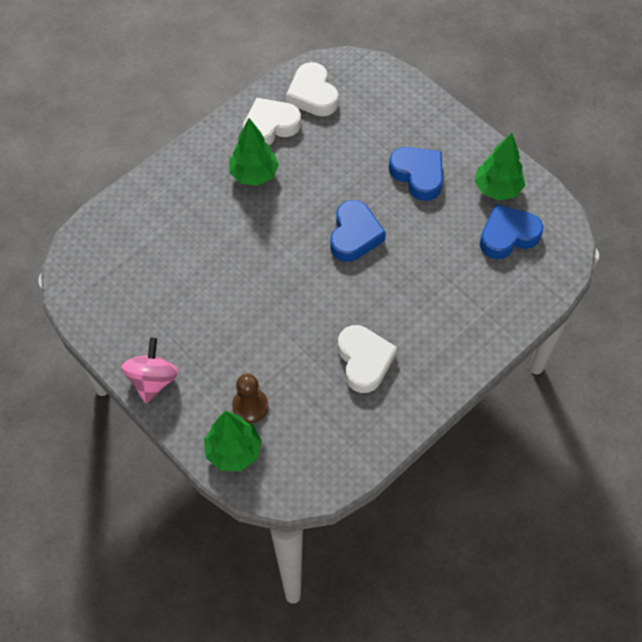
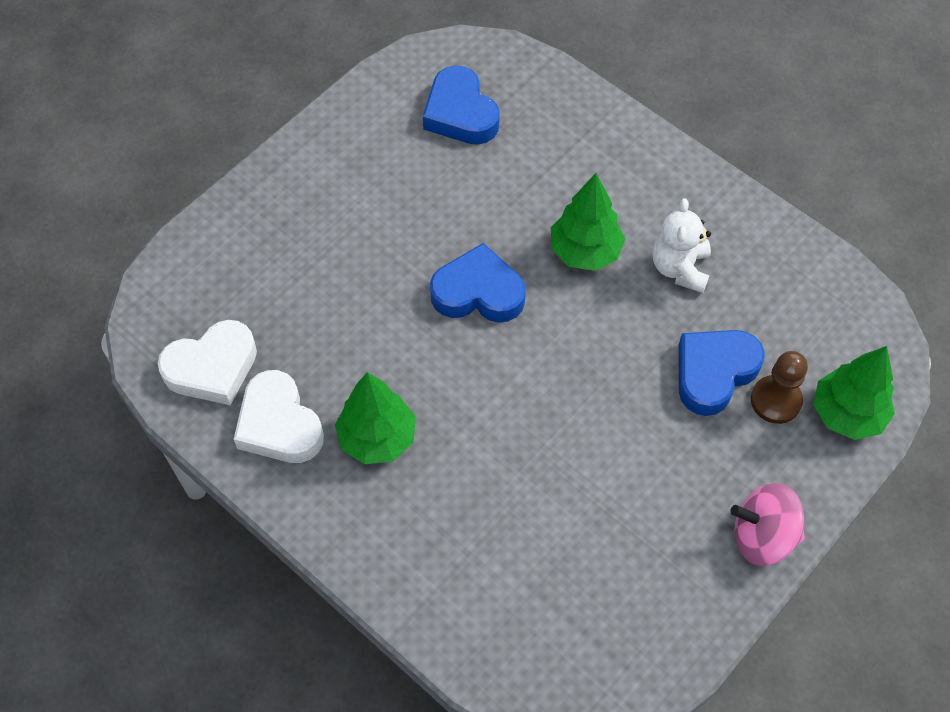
camera: 95 degrees left, 0 degrees up
white heart [338,325,397,393] -> white teddy bear [653,198,711,293]
blue heart [389,147,443,201] -> blue heart moved to [679,330,765,416]
green tree [475,133,525,201] -> green tree moved to [551,173,625,271]

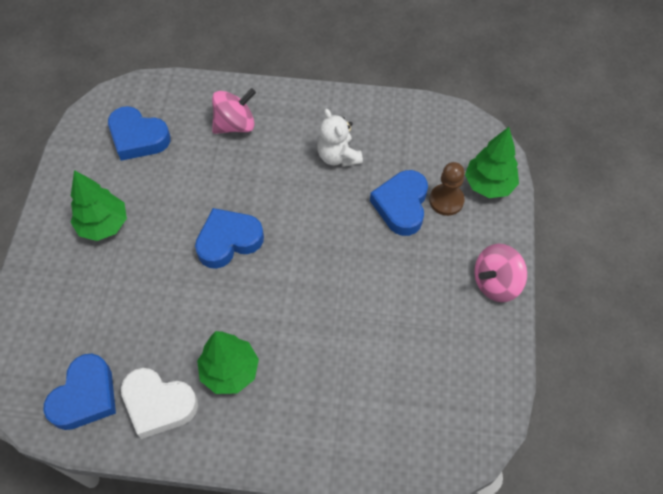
camera: 35 degrees left, 0 degrees up
white heart [158,320,257,405] -> blue heart [43,354,116,430]
green tree [551,173,625,271] -> green tree moved to [71,170,127,241]
none -> pink spinning top [212,88,256,134]

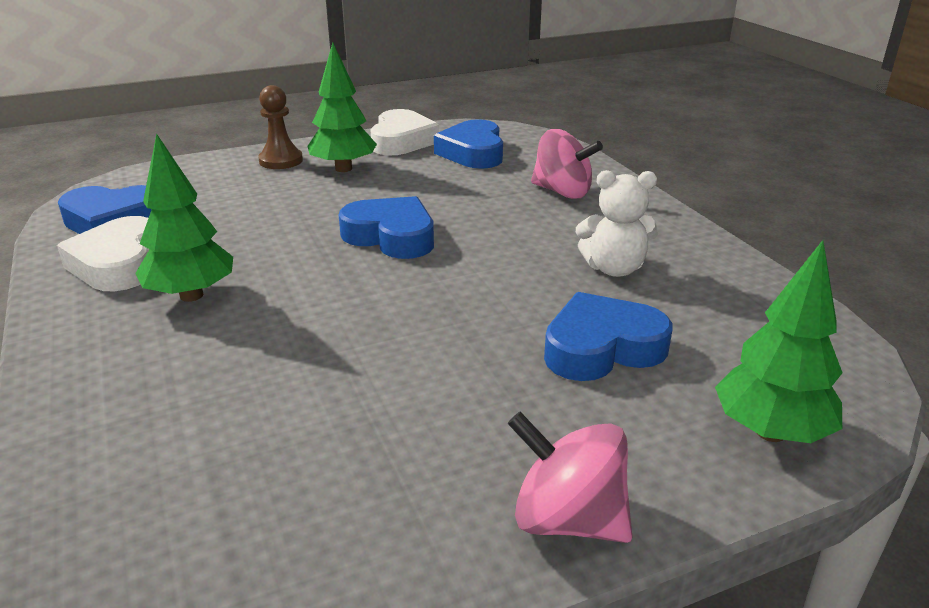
camera: 60 degrees right, 30 degrees down
white teddy bear [317,109,363,167] -> white teddy bear turned 120 degrees counterclockwise [576,170,658,277]
brown pawn [429,162,465,216] -> brown pawn moved to [258,85,303,169]
none -> white heart [371,109,439,155]

